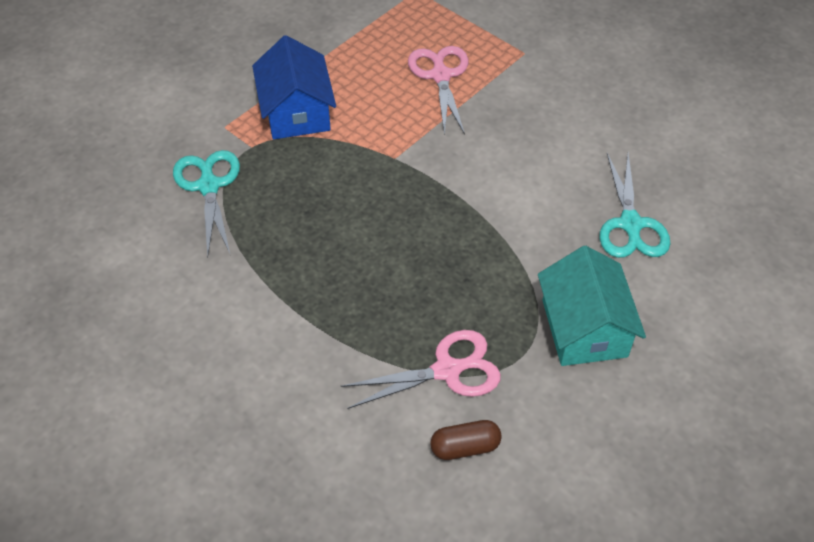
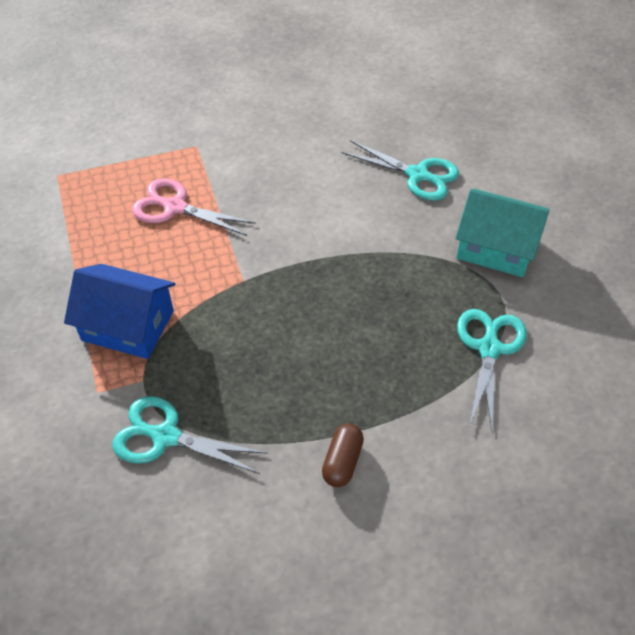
camera: 60 degrees left, 0 degrees up
pink scissors [341,330,501,409] -> turquoise scissors [457,309,527,434]
brown capsule [430,420,502,460] -> brown capsule moved to [322,424,364,487]

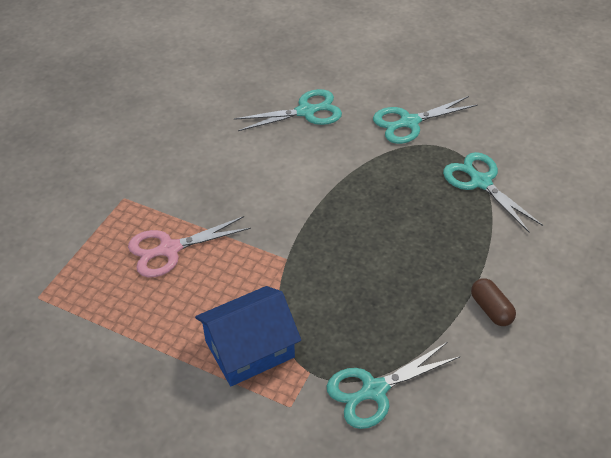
camera: 45 degrees left, 5 degrees down
turquoise house [455,189,549,277] -> turquoise scissors [373,96,478,144]

